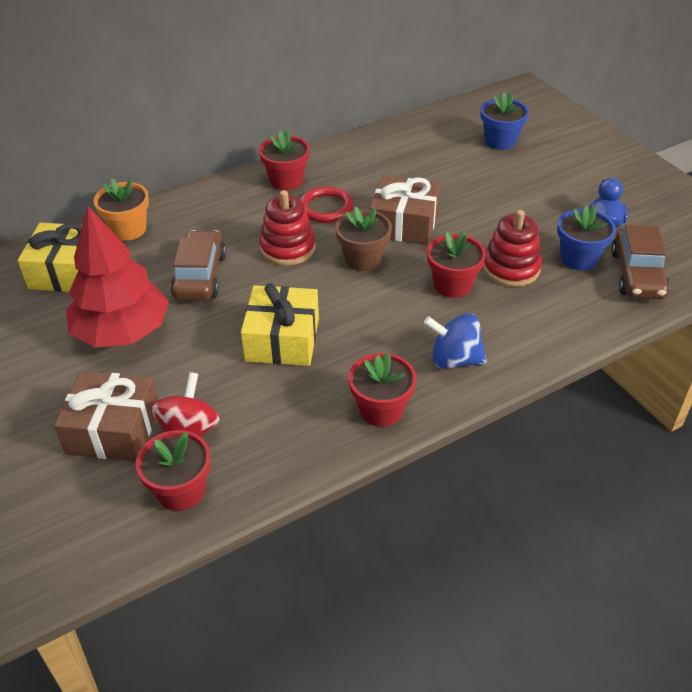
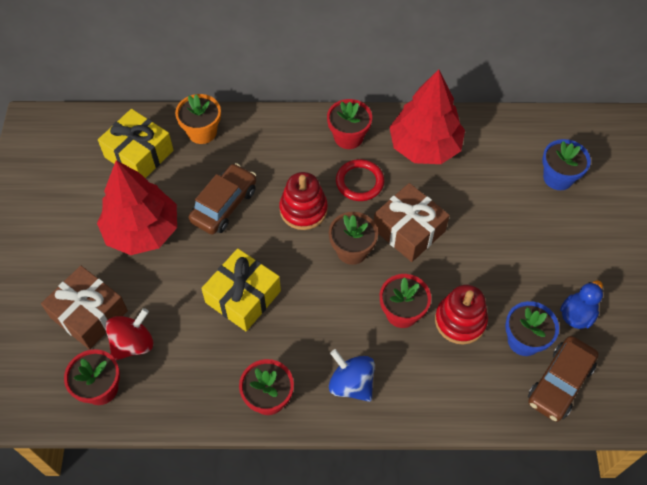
camera: 30 degrees right, 15 degrees up
none -> red tree [389,69,465,164]

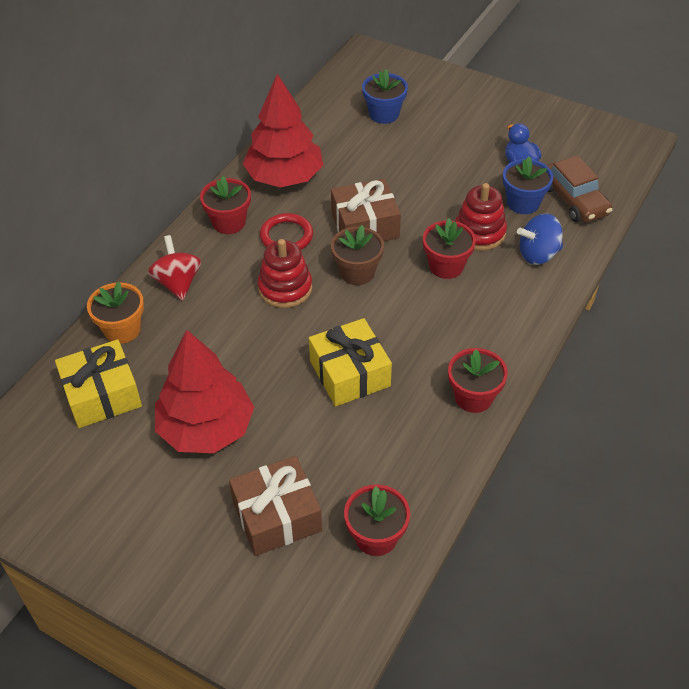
camera: 60 degrees left, 10 degrees down
red spinning top [105,308,153,360] -> red spinning top moved to [148,235,201,301]
brown car [189,163,256,234] -> none
blue spinning top [329,349,375,402] -> blue spinning top moved to [517,214,563,265]

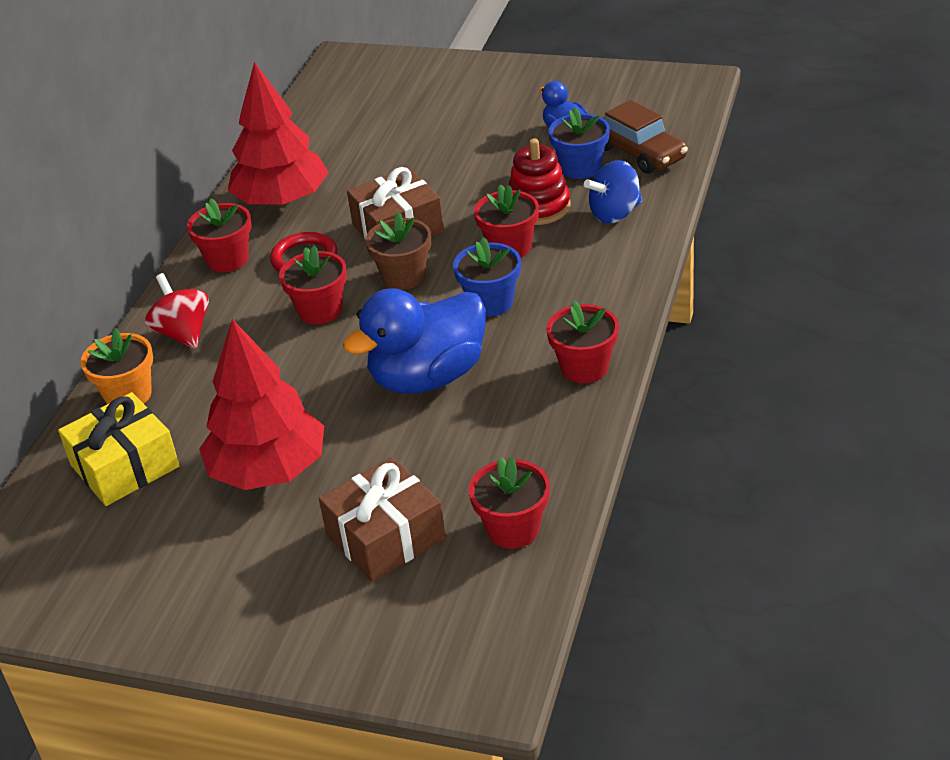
camera: 10 degrees left, 10 degrees down
red stacking toy [257,239,312,308] -> red flower pot [279,246,347,324]
yellow gift [309,318,392,407] -> blue duck [343,288,486,394]
blue flower pot [362,69,408,124] -> blue flower pot moved to [453,237,521,317]

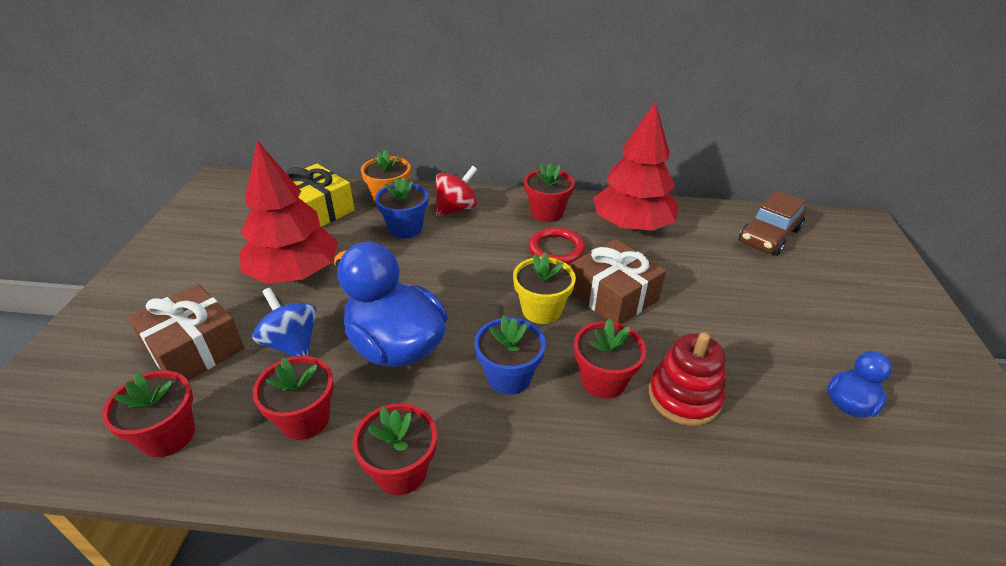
camera: 75 degrees right, 0 degrees up
red flower pot [279,246,347,324] -> red flower pot moved to [253,356,334,440]
brown flower pot [365,212,431,290] -> yellow flower pot [513,253,576,324]
blue flower pot [549,107,610,179] -> blue flower pot moved to [375,177,428,239]
blue spinning top [584,160,642,224] -> blue spinning top moved to [252,288,317,357]
brown car [603,100,688,174] -> brown car moved to [739,190,806,256]

